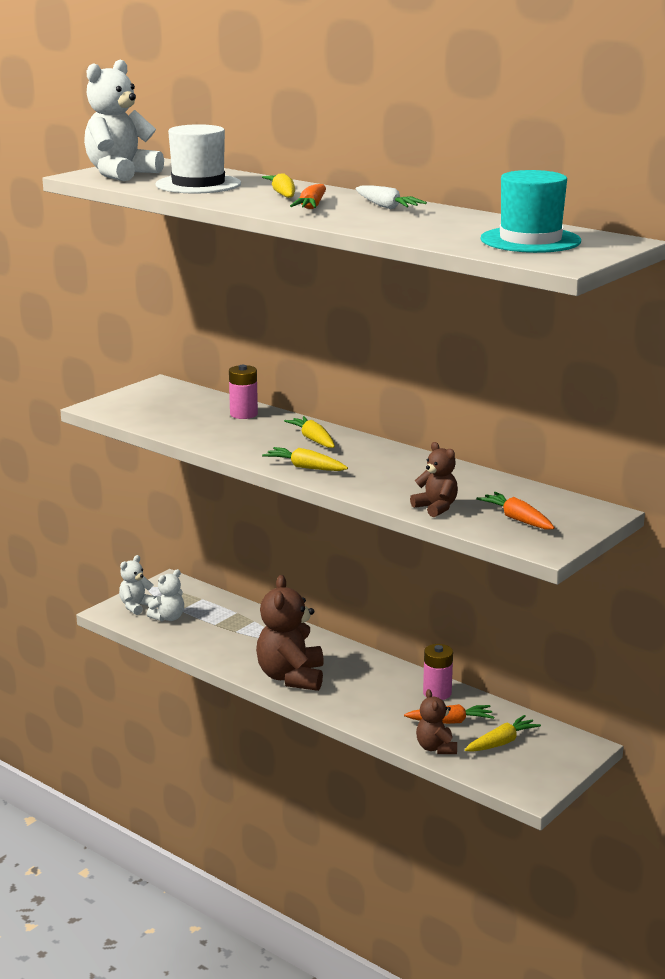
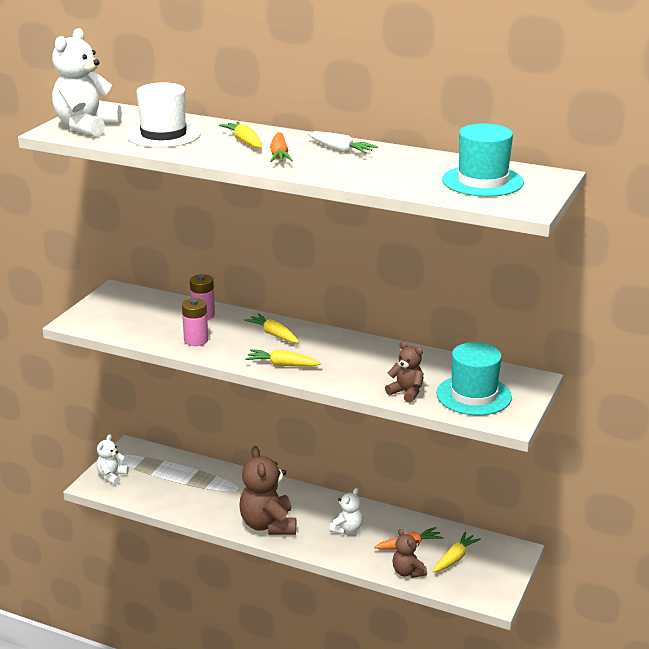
camera: 15 degrees left, 5 degrees up
white teddy bear [147,569,184,621] -> white teddy bear moved to [329,488,363,534]
pink battery [423,644,453,700] -> pink battery moved to [182,298,208,346]
orange carrot [476,492,555,530] -> turquoise hat [436,342,512,415]

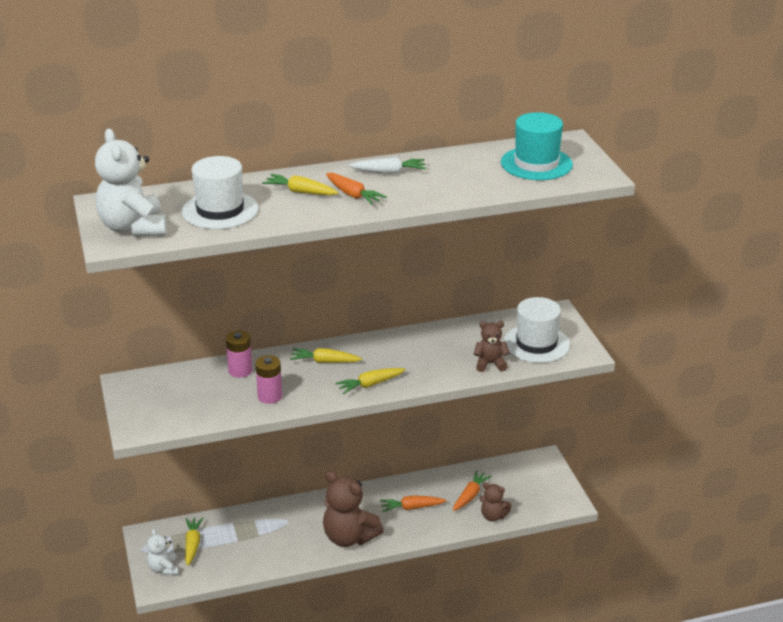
camera: 40 degrees left, 5 degrees up
white teddy bear [329,488,363,534] -> orange carrot [380,495,447,512]
yellow carrot [433,532,481,572] -> yellow carrot moved to [185,517,203,566]
turquoise hat [436,342,512,415] -> white hat [504,297,570,363]

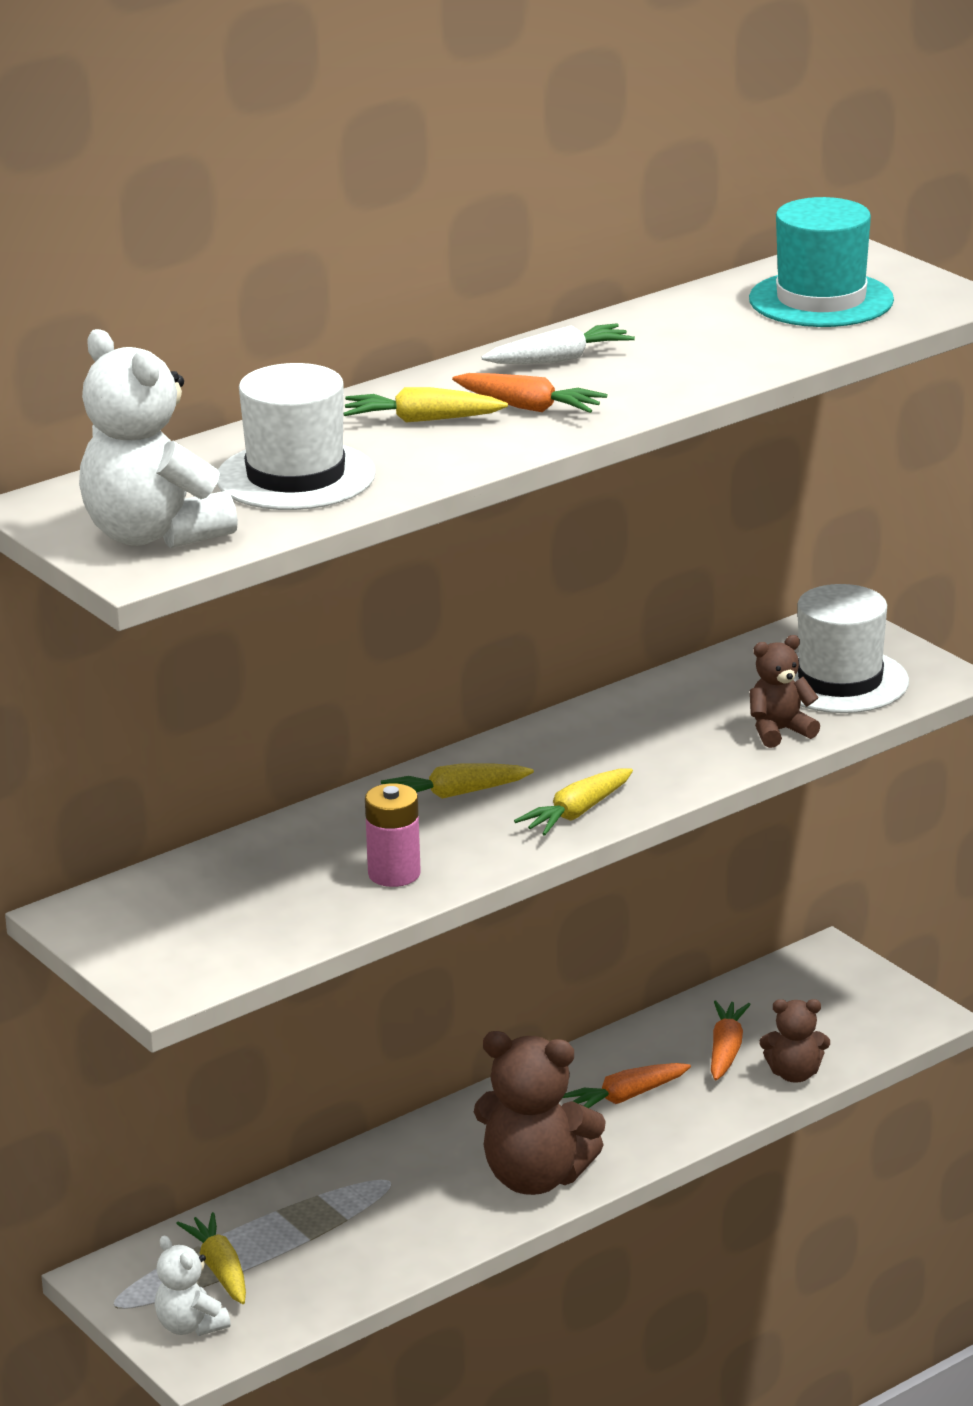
camera: 20 degrees left, 5 degrees down
pink battery [226,331,252,378] -> none

